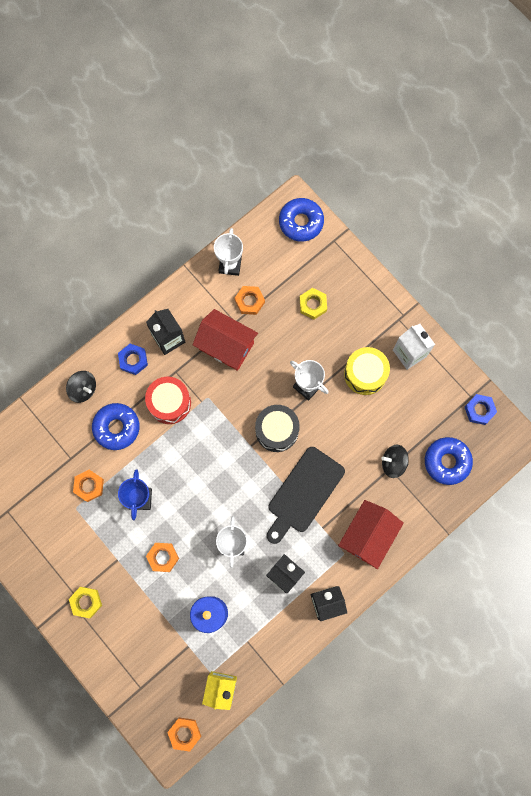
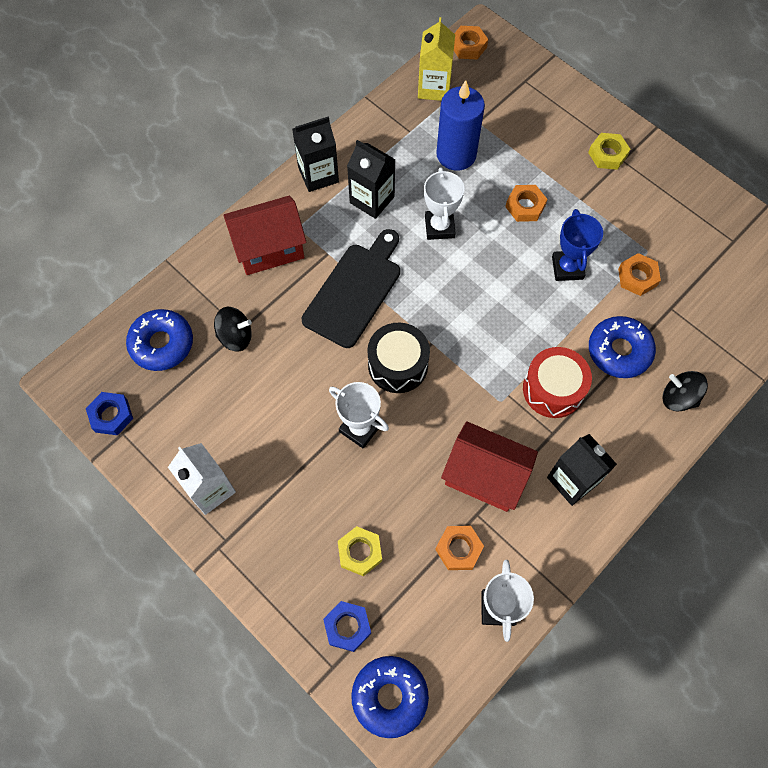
camera: 175 degrees right, 10 degrees down
blue nut [118,344,148,375] -> blue nut moved to [323,601,371,652]
red house [338,500,404,569] -> red house turned 45 degrees clockwise [223,196,307,275]
yellow drum [344,347,390,395] -> none

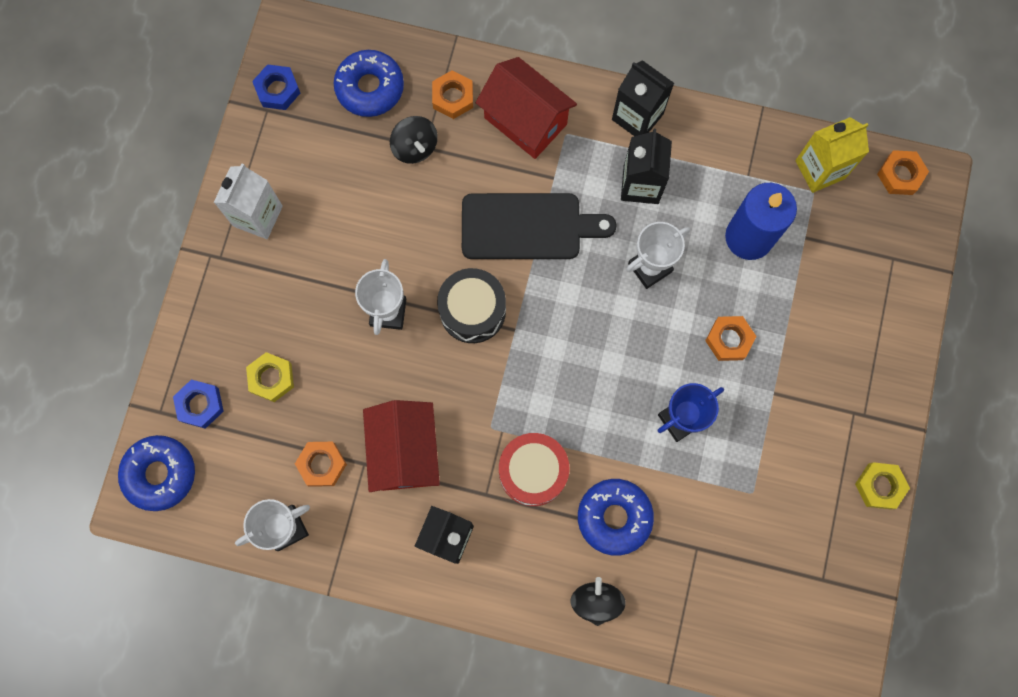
camera: 60 degrees right, 10 degrees up
yellow nut [588,133,631,170] -> yellow nut moved to [855,462,910,510]
orange nut [618,253,661,296] -> orange nut moved to [432,70,473,119]

